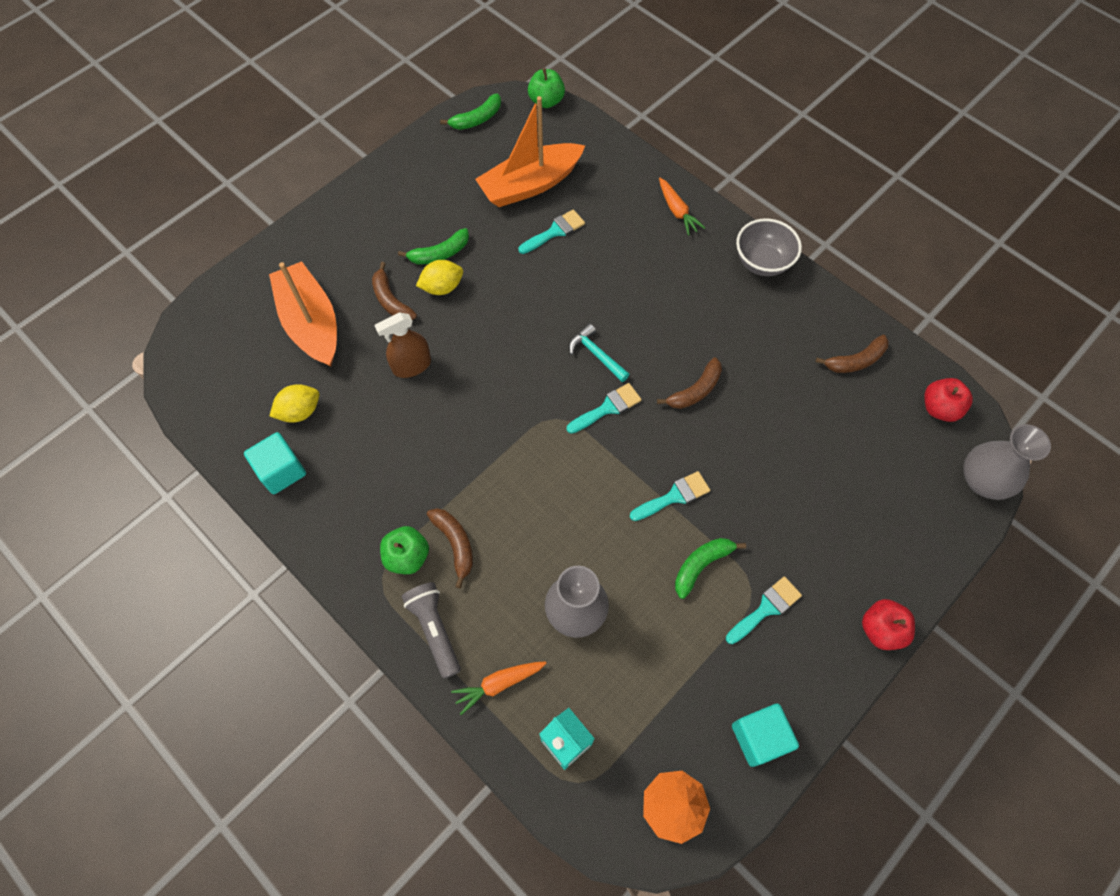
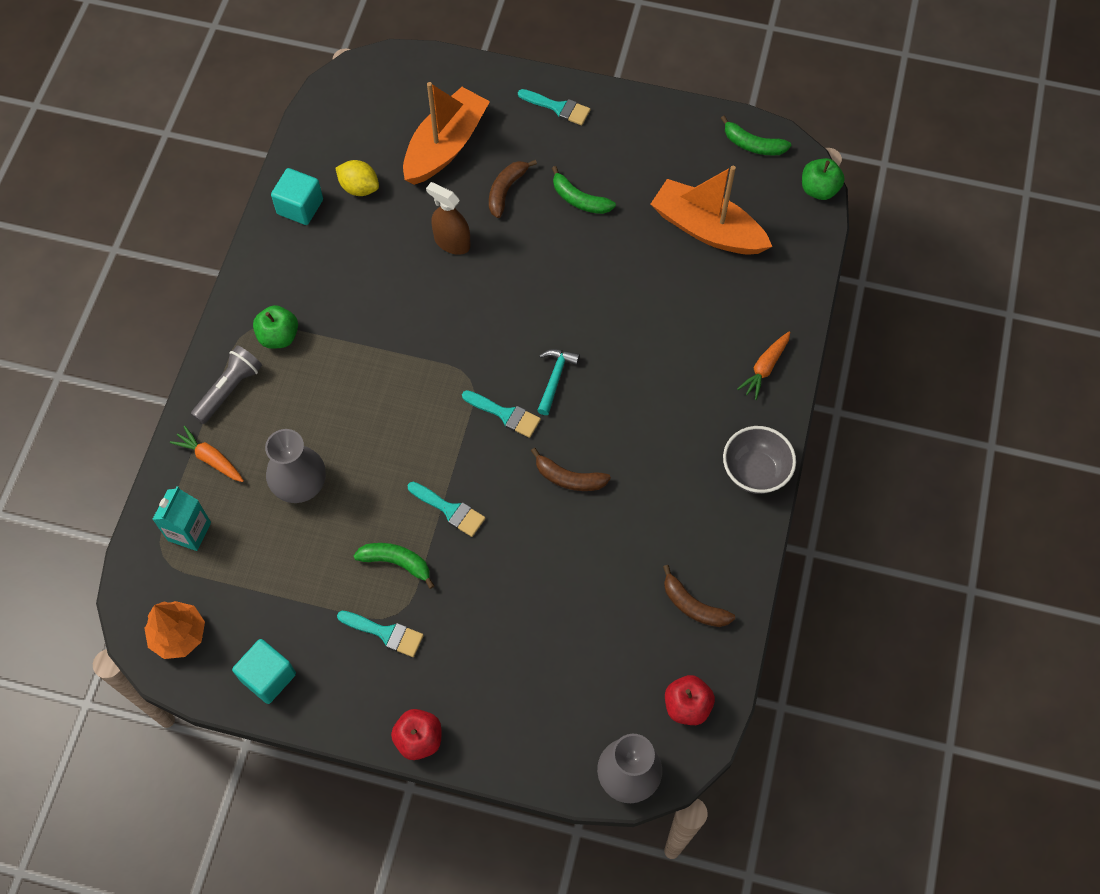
camera: 60 degrees right, 0 degrees up
yellow lemon [416,260,463,295] -> none
brown banana [427,508,473,588] -> none
turquoise brush [518,209,585,254] -> turquoise brush moved to [518,89,591,125]

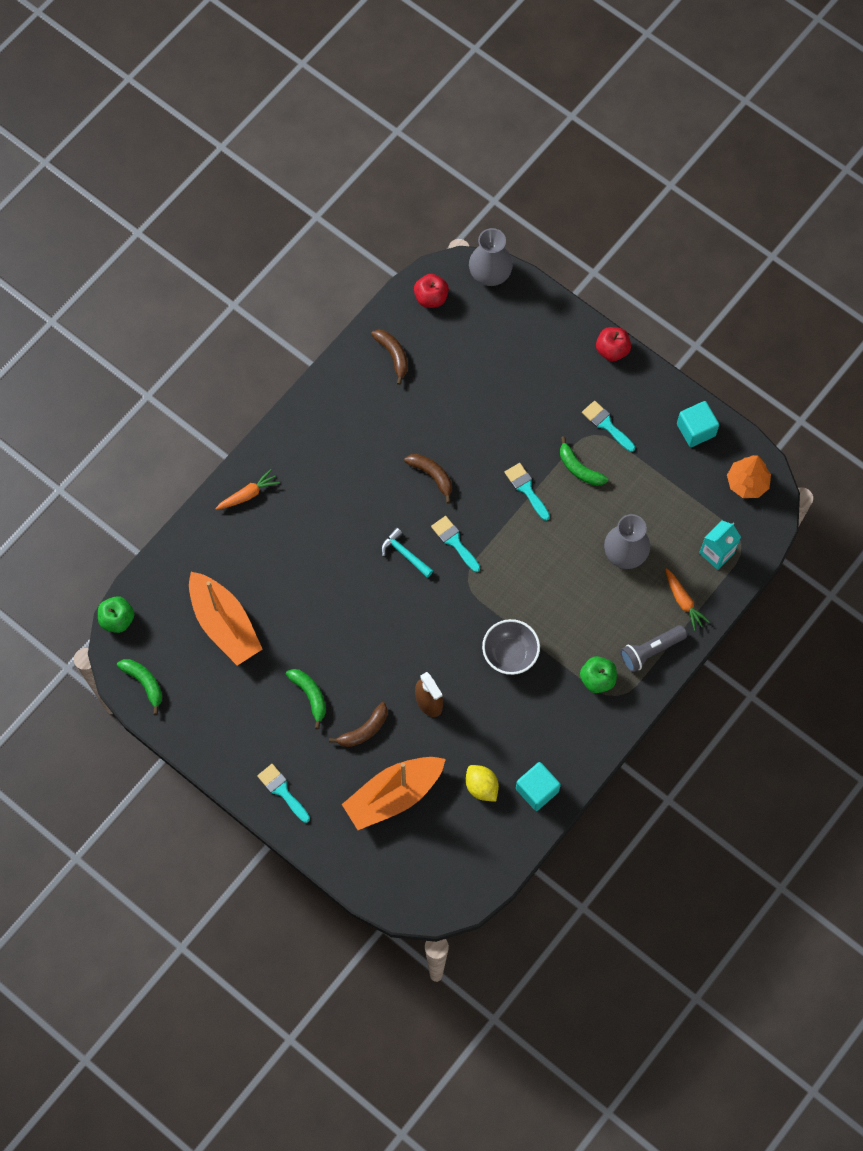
camera: 155 degrees left, 5 degrees up
turquoise hammer [537,349,580,415] -> turquoise hammer turned 90 degrees clockwise [381,527,433,578]
grey bowl [723,426,796,494] -> grey bowl moved to [482,619,540,675]

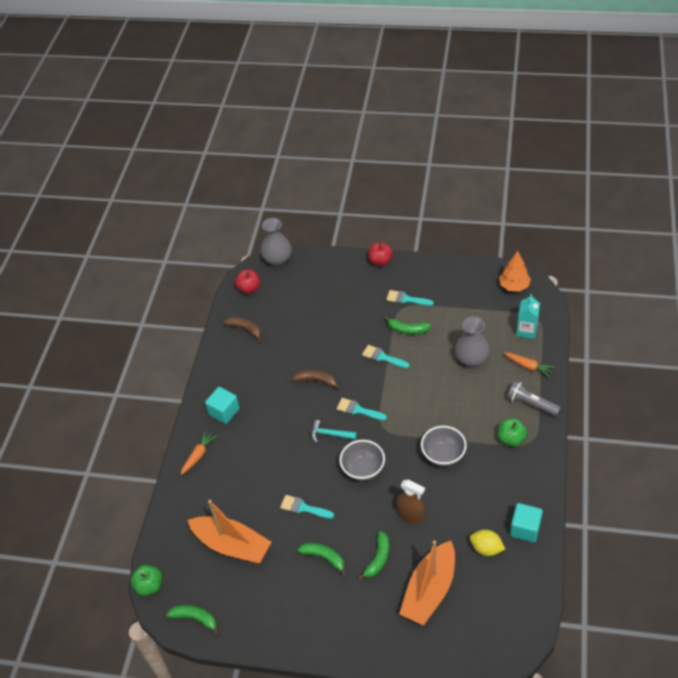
camera: 25 degrees left, 20 degrees down
turquoise brush [257,764,310,823] -> turquoise brush moved to [280,495,334,519]
brown banana [329,702,387,747] -> green banana [358,531,389,580]
grey flashlight [620,625,687,672] -> grey flashlight turned 90 degrees clockwise [507,381,561,416]
turquoise cube [677,401,719,447] -> turquoise cube moved to [205,387,240,424]
none -> grey bowl [339,440,385,481]

